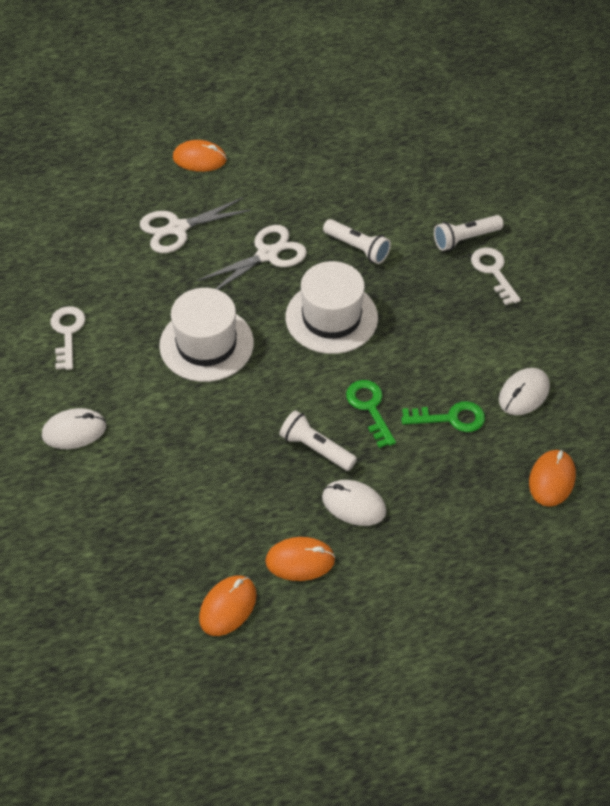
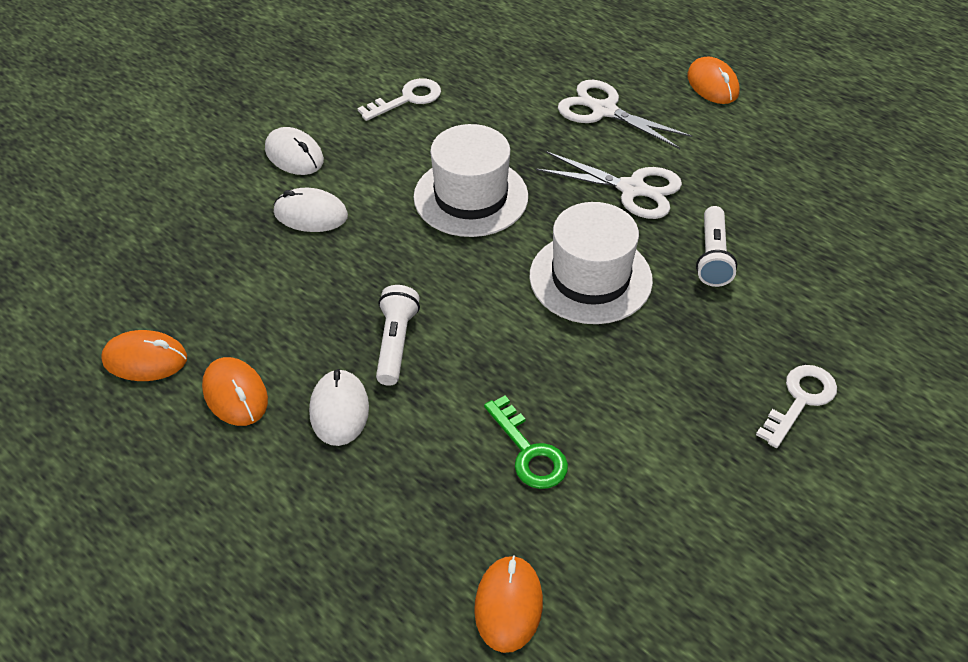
camera: 60 degrees right, 5 degrees down
green key [346,380,396,448] -> none
white flashlight [434,215,503,251] -> none
white mouse [499,368,550,415] -> white mouse moved to [274,188,348,232]
orange mouse [529,450,576,507] -> orange mouse turned 75 degrees counterclockwise [474,555,543,653]

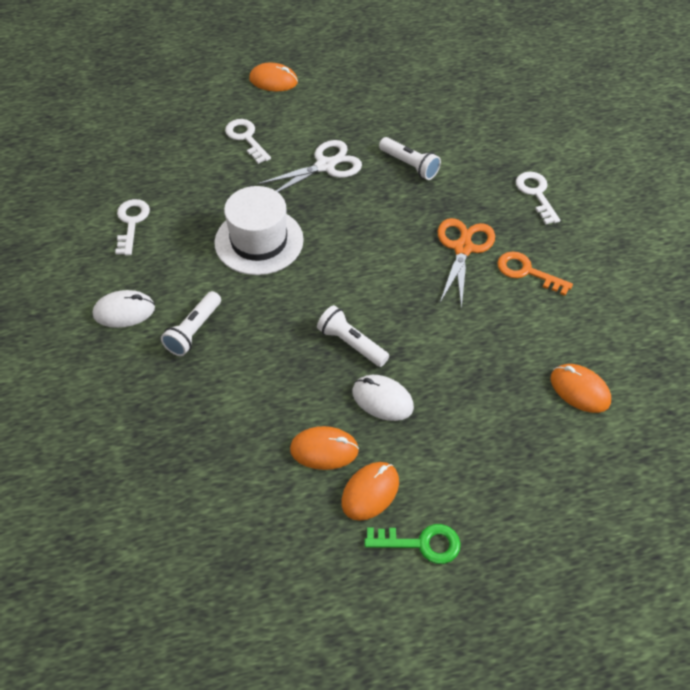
camera: 55 degrees left, 5 degrees up
orange mouse [101,330,187,381] -> orange mouse moved to [341,462,399,521]
white mouse [274,188,348,232] -> white flashlight [161,291,221,356]
green key [484,396,568,489] -> green key moved to [364,524,461,564]
white hat [529,202,653,324] -> none
white scissors [558,80,692,149] -> white key [225,119,271,164]
none -> orange scissors [438,218,495,309]
none -> orange key [497,251,573,296]

